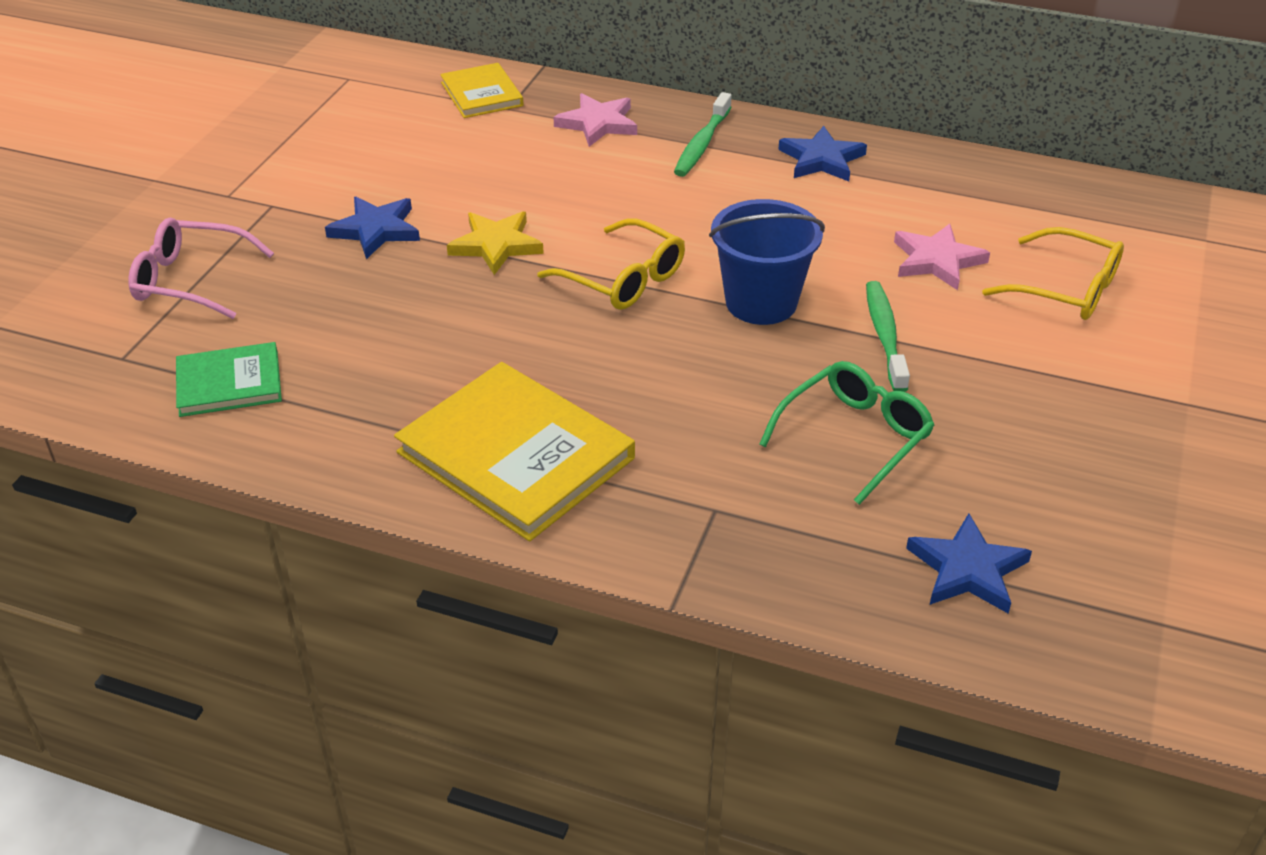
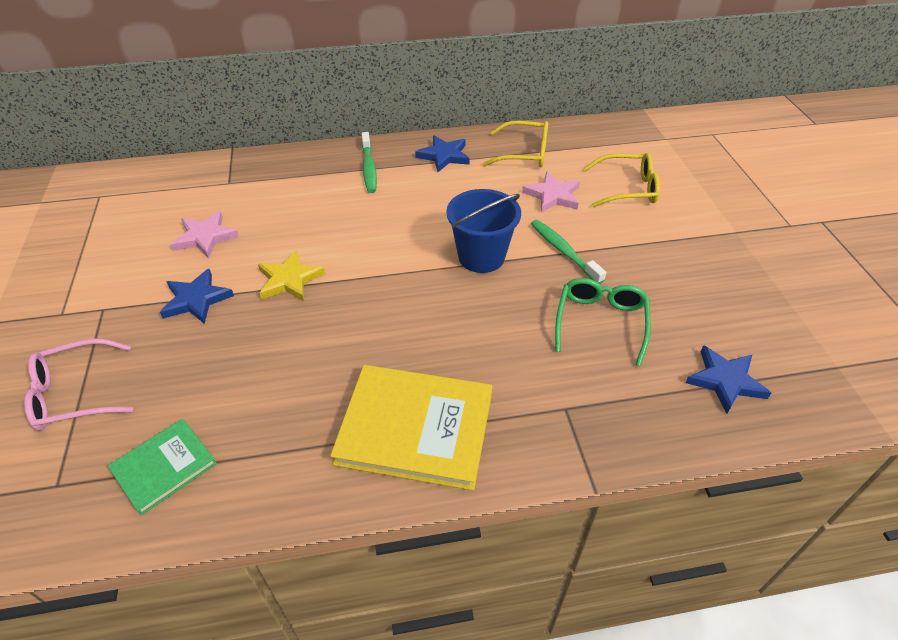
camera: 30 degrees left, 5 degrees up
yellow book [440,63,524,118] -> none
yellow glasses [538,218,685,310] -> yellow glasses moved to [483,121,548,167]
pink star [553,93,637,147] -> pink star moved to [171,211,239,258]

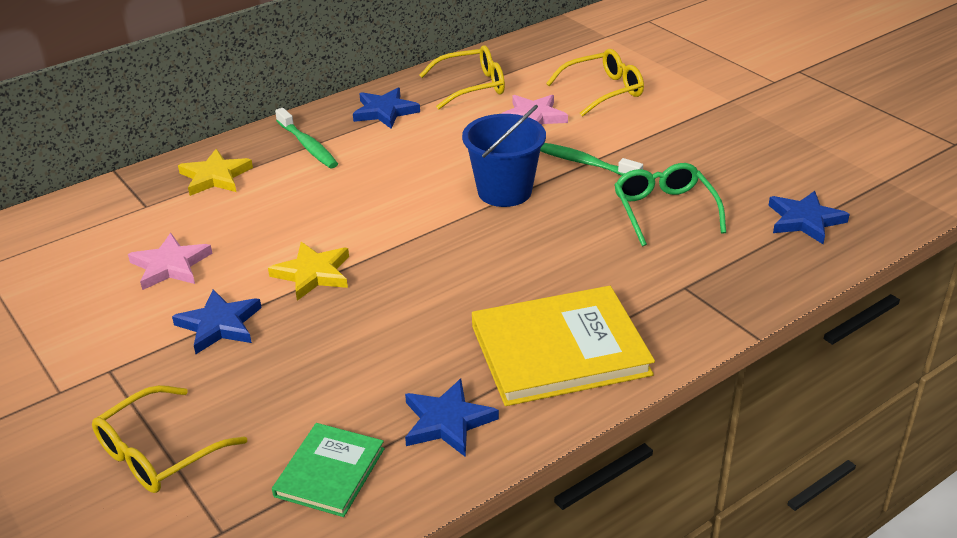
camera: 25 degrees left, 10 degrees down
pink glasses [24,339,133,431] -> yellow glasses [92,385,247,493]
none -> yellow star [178,149,253,196]
none -> blue star [405,379,499,457]

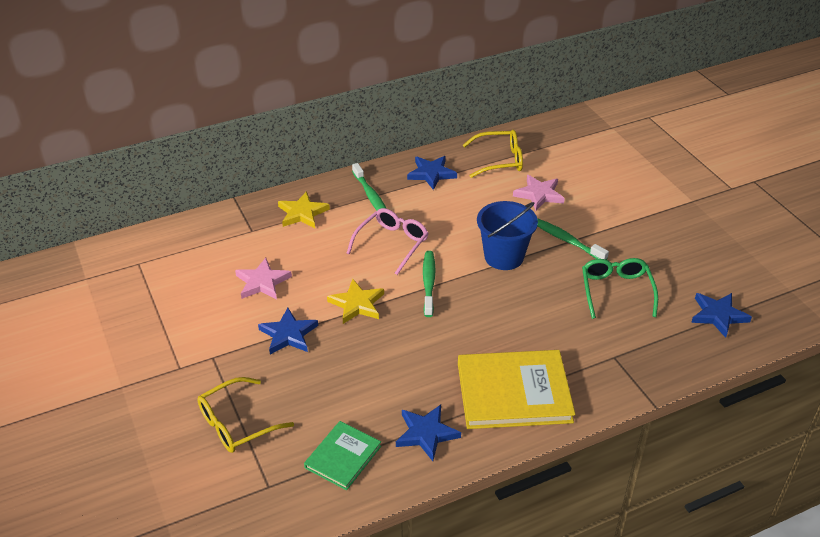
camera: 10 degrees right, 5 degrees up
yellow glasses [546,49,644,117] -> none
none -> pink glasses [347,208,429,275]
none -> green toothbrush [423,251,436,317]

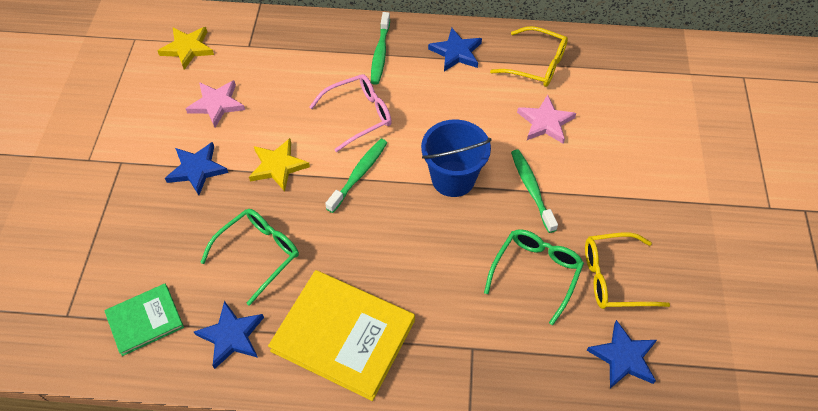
camera: 30 degrees right, 15 degrees up
yellow glasses [197,377,294,453] -> yellow glasses moved to [585,233,670,309]
yellow star [278,191,330,228] -> yellow star moved to [158,27,214,70]
none -> green glasses [200,209,299,306]

